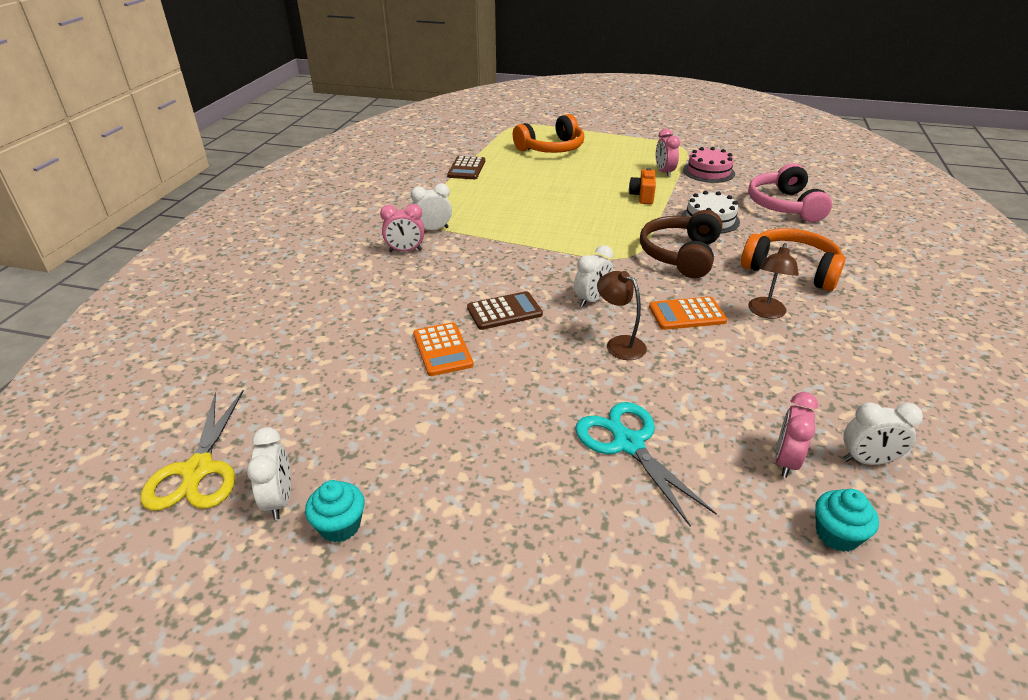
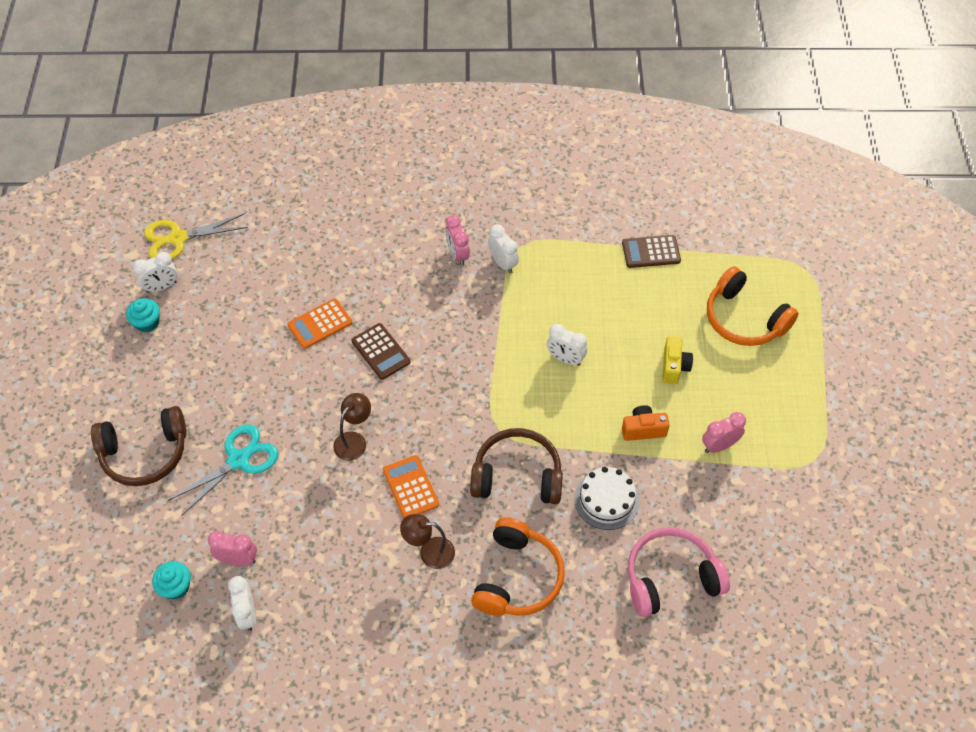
camera: 75 degrees right, 20 degrees up
white clock [574,245,614,307] -> white clock moved to [547,324,587,366]
pink cake [683,147,735,183] -> none
none -> brown headphones [91,406,186,486]
none -> yellow camera [663,336,693,384]

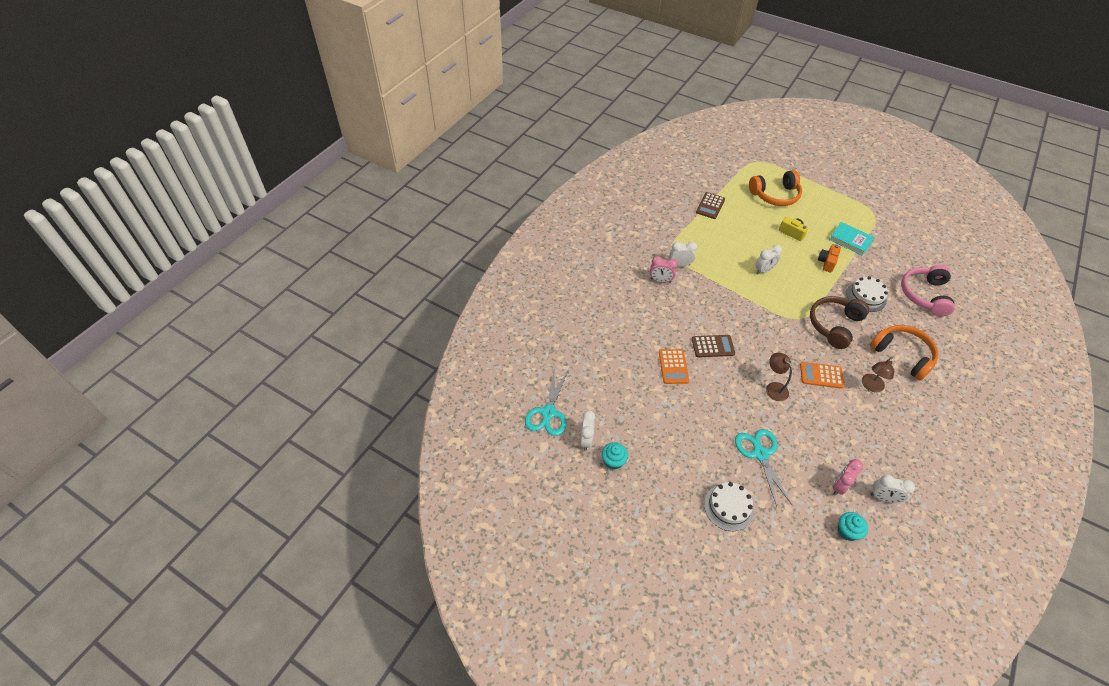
camera: 60 degrees left, 5 degrees down
brown headphones [91,406,186,486] -> white cake [704,482,754,531]
yellow scissors [144,214,248,259] -> turquoise scissors [525,371,568,436]
pink clock [702,412,746,453] -> turquoise book [829,222,875,256]

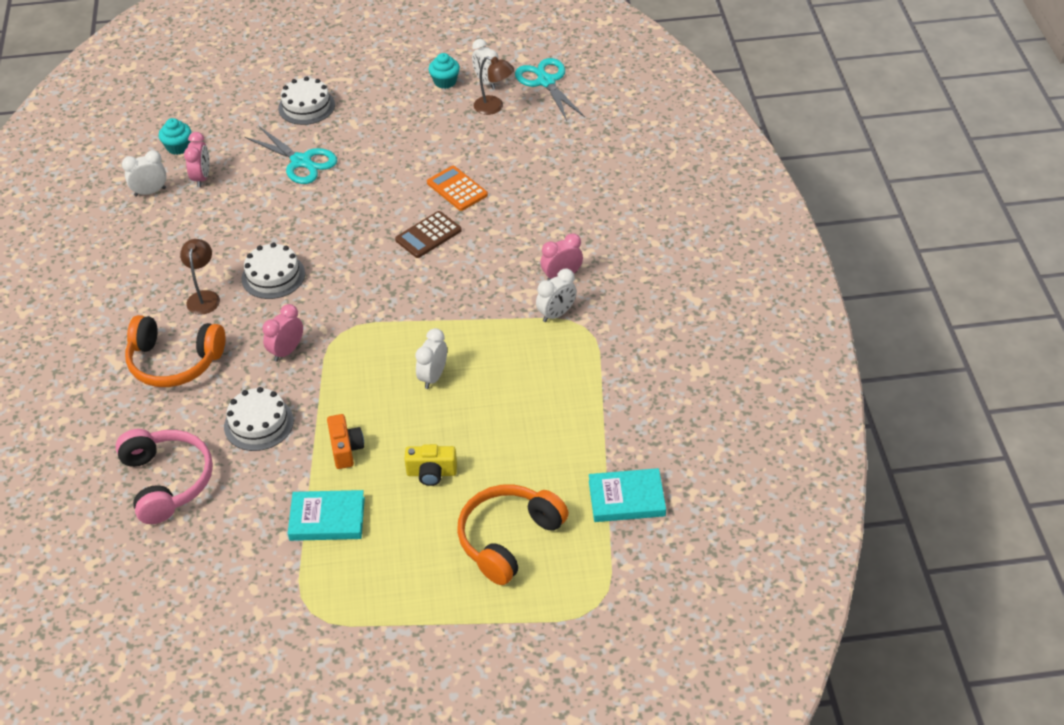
camera: 145 degrees right, 5 degrees down
brown calculator [696,192,725,219] -> none
brown lamp [766,353,792,401] -> brown lamp moved to [474,56,514,115]
orange calculator [800,362,844,389] -> white cake [241,243,305,299]
brown headphones [810,296,869,349] -> pink clock [262,304,303,362]
none -> turquoise book [589,468,666,522]

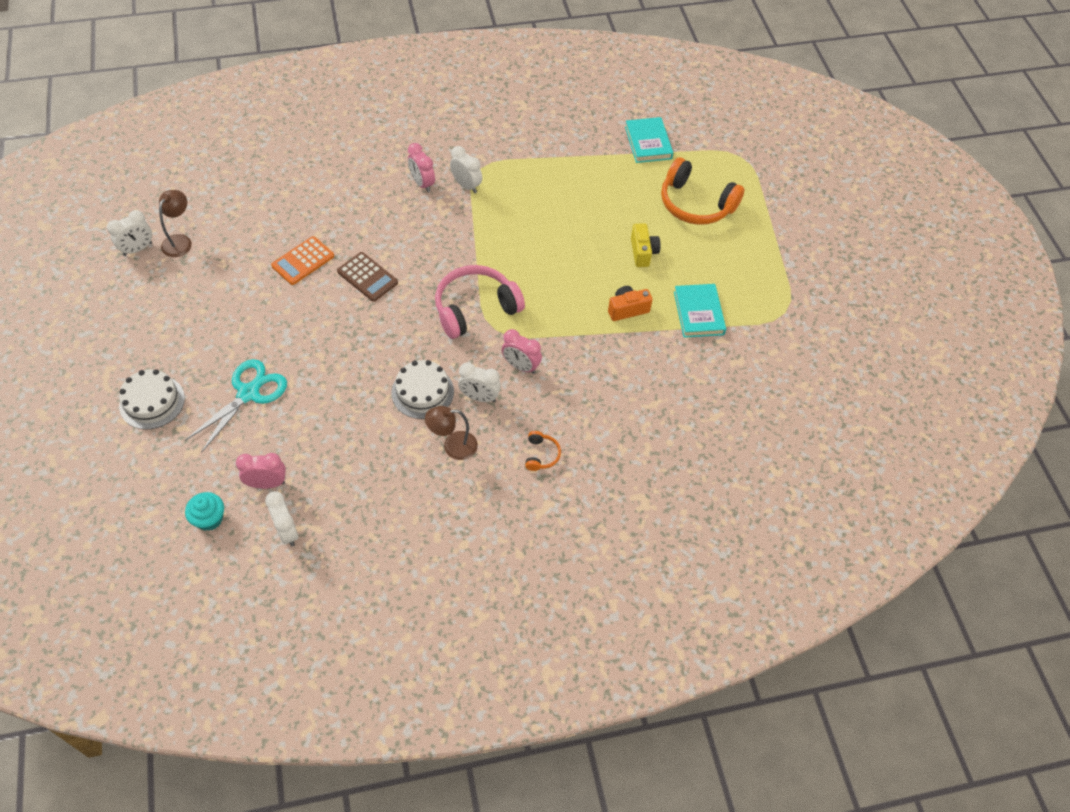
camera: 100 degrees left, 10 degrees up
pink headphones [115,429,213,524] -> pink headphones moved to [435,265,525,339]
orange headphones [125,315,226,387] -> orange headphones [525,431,561,471], size x0.44
white cake [224,387,294,451] -> none
white clock [415,328,447,389] -> white clock moved to [458,362,501,402]
turquoise cupcake [428,53,460,89] -> none
turquoise scissors [515,58,585,121] -> none

